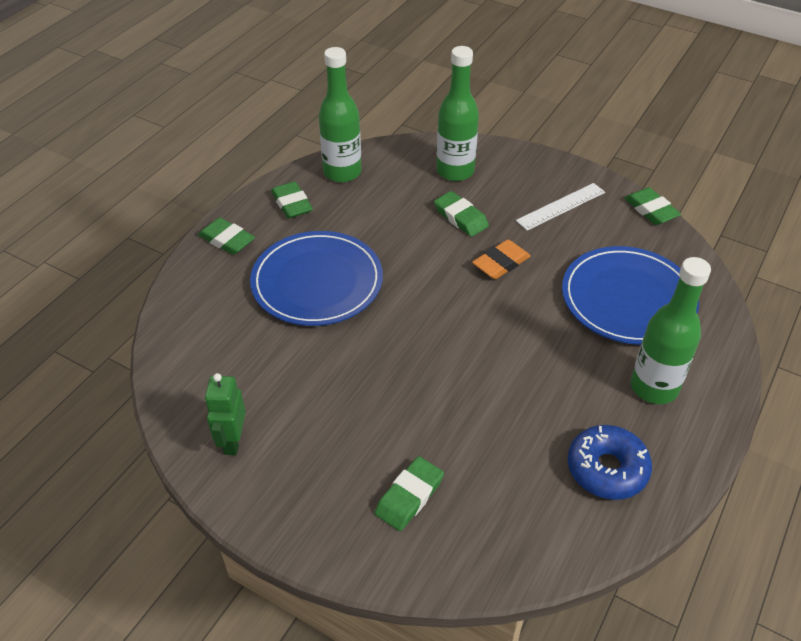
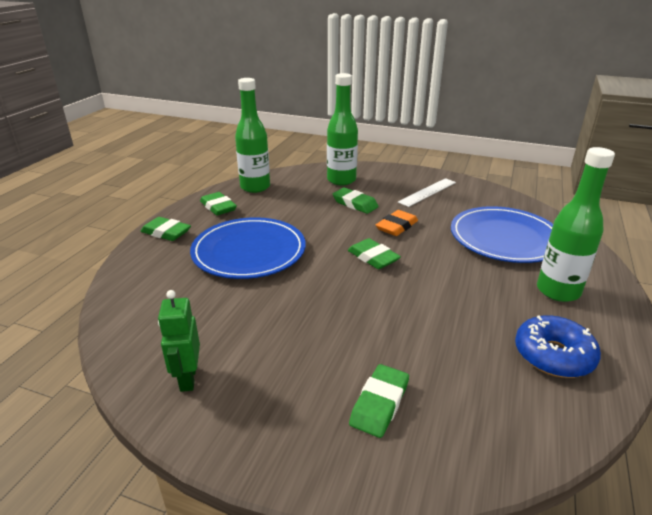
camera: 10 degrees left, 15 degrees down
green eraser [624,187,681,225] -> green eraser moved to [348,238,401,269]

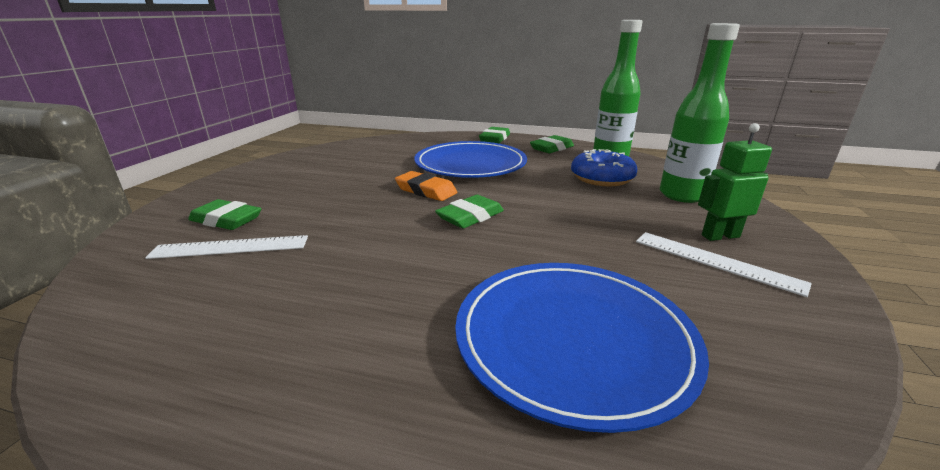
camera: 85 degrees right, 5 degrees down
green robot [158,290,200,392] -> green robot moved to [698,123,772,241]
green eraser [333,187,379,214] -> none
orange eraser [376,210,418,236] -> orange eraser moved to [395,171,457,201]
blue donut [515,315,601,378] -> blue donut moved to [571,149,637,186]
green bottle [537,147,615,302] -> none
none -> white ruler [145,235,308,259]

